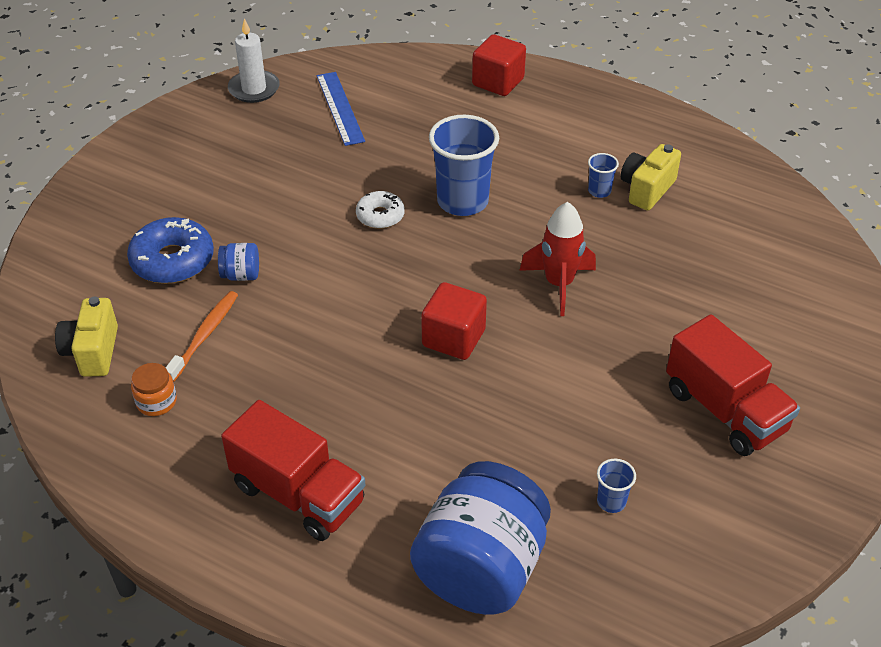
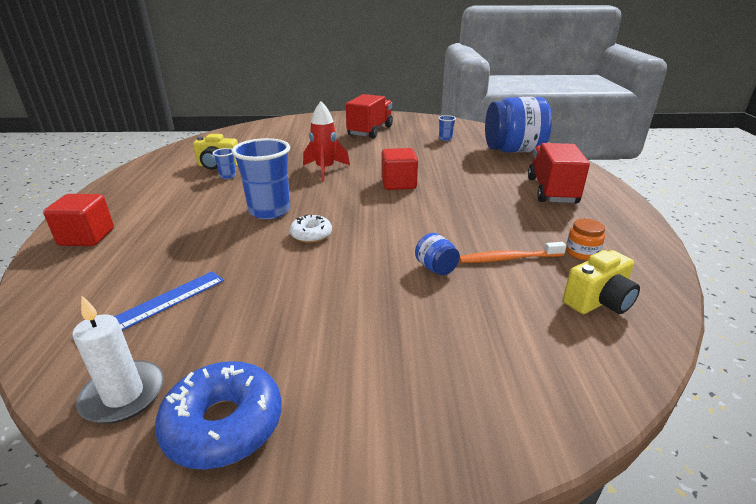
camera: 120 degrees left, 15 degrees down
blue donut [127,217,214,284] -> blue donut moved to [155,361,282,469]

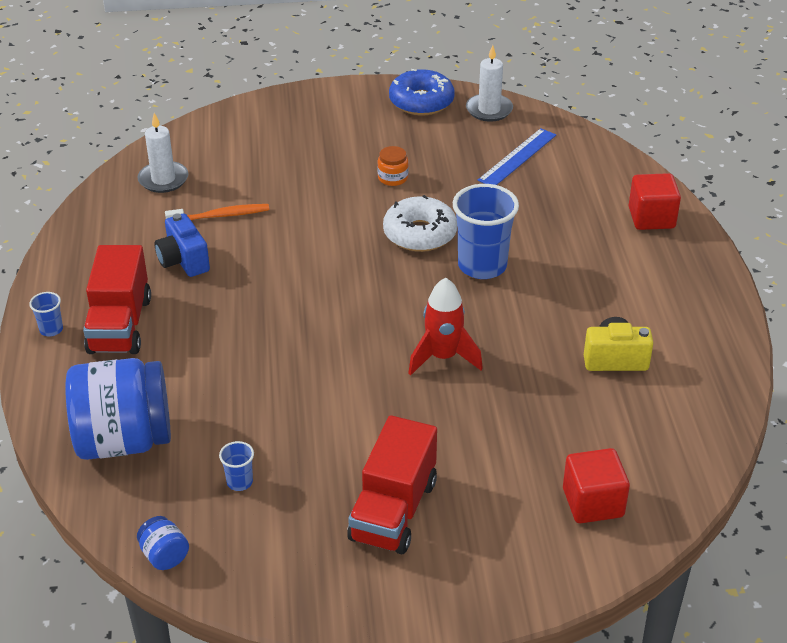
camera: 175 degrees right, 10 degrees up
blue cup [213,148,236,179] -> blue cup moved to [29,292,63,336]
white donut [290,215,332,243] -> white donut [383,195,457,252], size x1.66
red cube [381,148,418,190] -> red cube moved to [563,448,630,523]
blue jar [415,233,460,275] -> blue jar moved to [137,516,189,570]
yellow camera [563,250,640,314] -> white candle [137,113,189,193]
orange jar [566,219,605,260] -> orange jar moved to [377,146,409,186]
none -> blue camera [154,213,210,277]

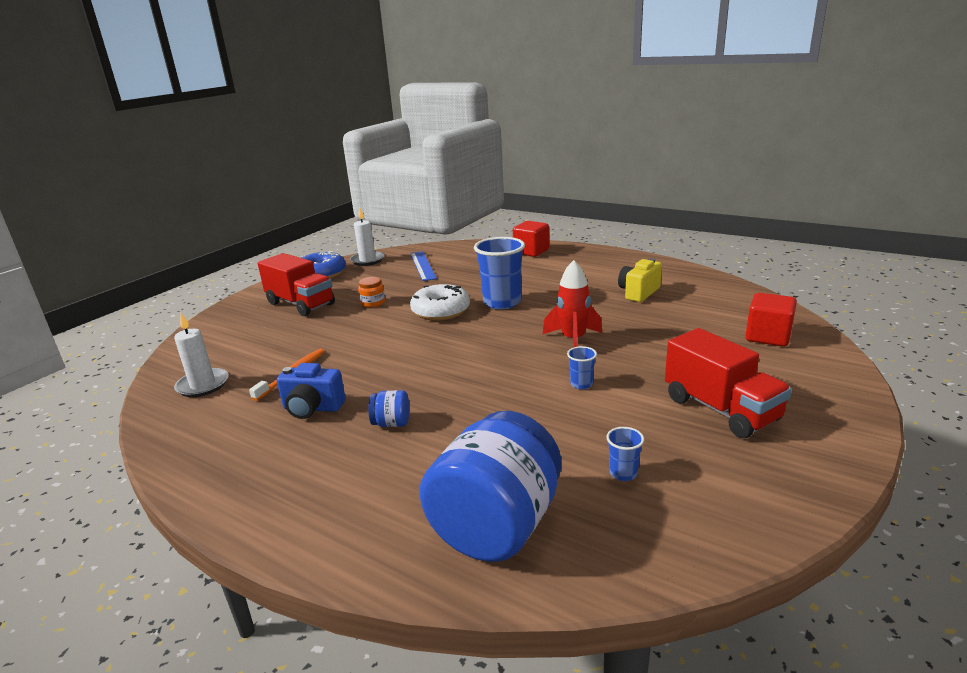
camera: 50 degrees left, 15 degrees down
blue cup [29,292,63,336] -> blue cup moved to [567,346,597,389]
red truck [83,245,151,354] -> red truck moved to [258,253,335,316]
blue jar [137,516,189,570] -> blue jar moved to [368,390,409,427]

